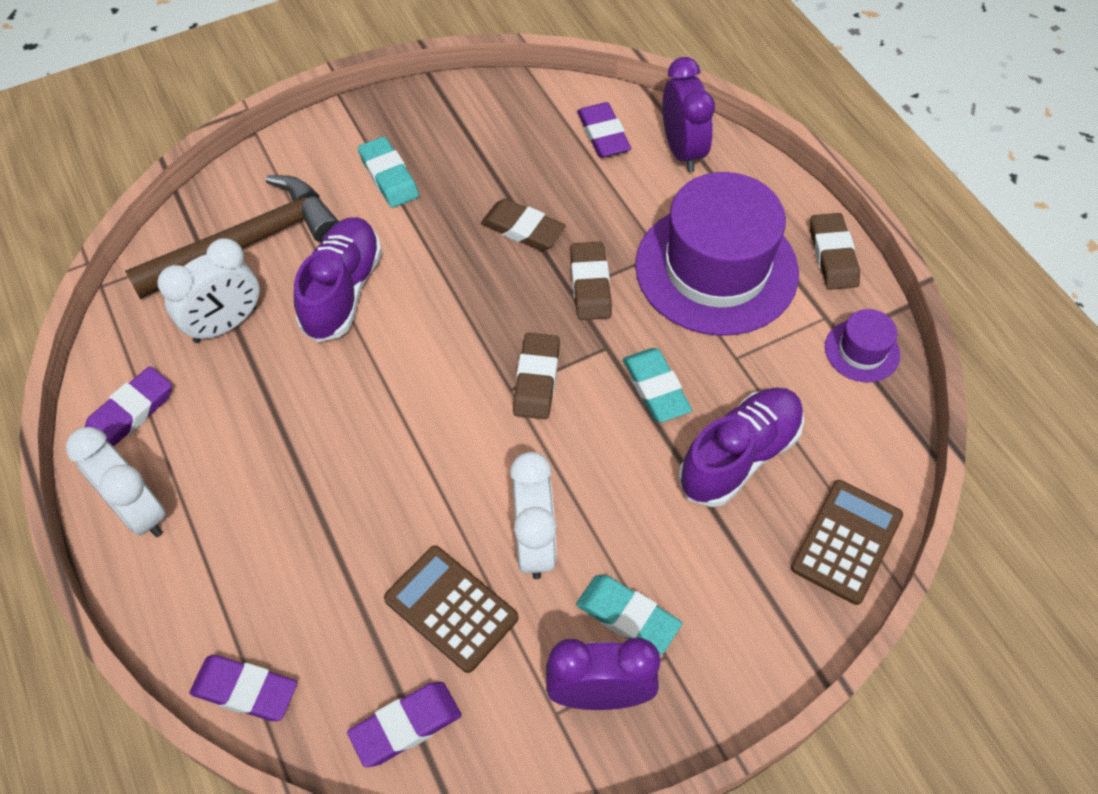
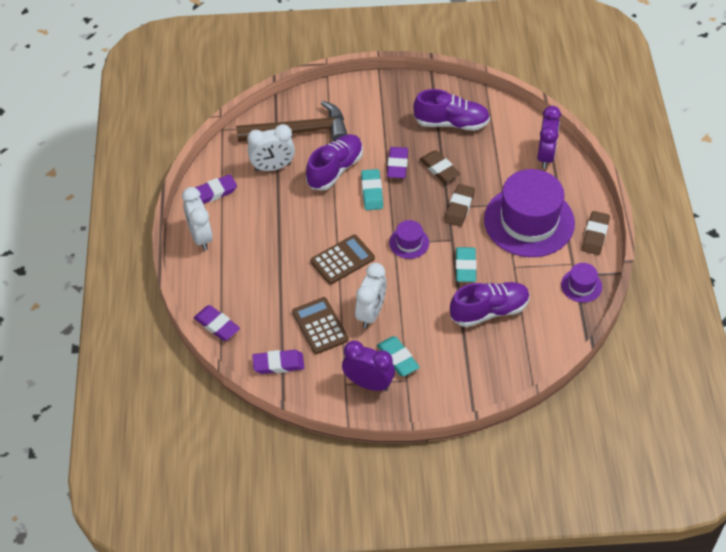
camera: 25 degrees right, 5 degrees down
turquoise eraser [358,136,419,208] -> turquoise eraser moved to [361,169,383,210]
brown eraser [513,333,560,419] -> purple hat [389,220,429,259]
purple eraser [577,102,631,158] -> purple eraser moved to [387,147,408,178]
brown calculator [791,480,903,605] -> brown calculator moved to [310,235,375,285]
none -> purple shoe [413,89,490,131]

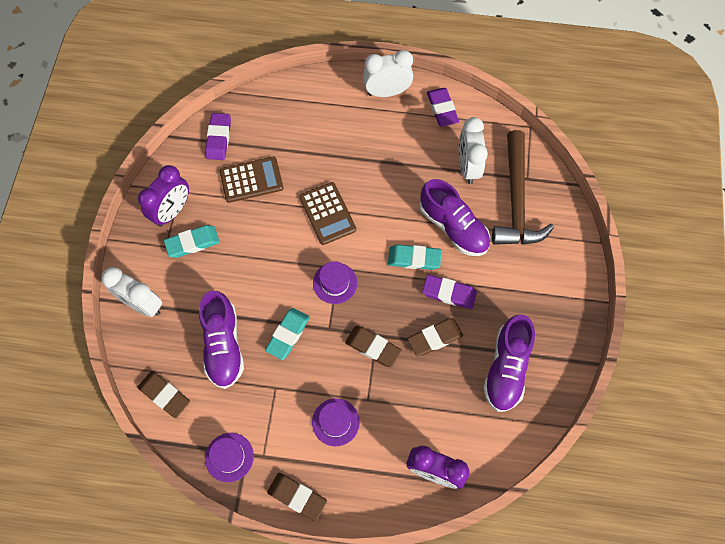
camera: 100 degrees right, 15 degrees up
purple eraser [194,305,240,341] -> none
white clock [355,263,387,328] -> white clock moved to [101,267,162,317]
turquoise eraser [456,247,477,282] -> turquoise eraser turned 75 degrees counterclockwise [265,308,310,360]
purple hat [484,169,575,257] -> purple hat [312,398,360,446], size x0.44
none -> brown eraser [138,371,190,418]

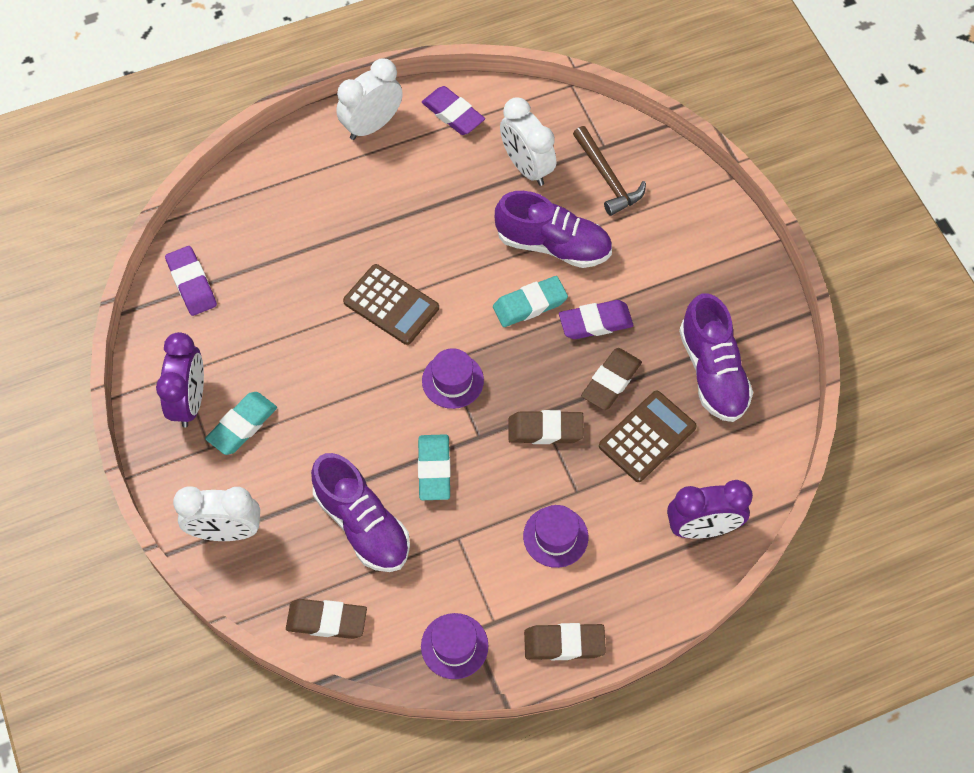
camera: 30 degrees left, 5 degrees down
brown calculator [220,157,284,203] -> brown calculator moved to [599,391,697,482]
brown hammer [492,130,554,245] -> brown hammer [573,126,646,216], size x0.61

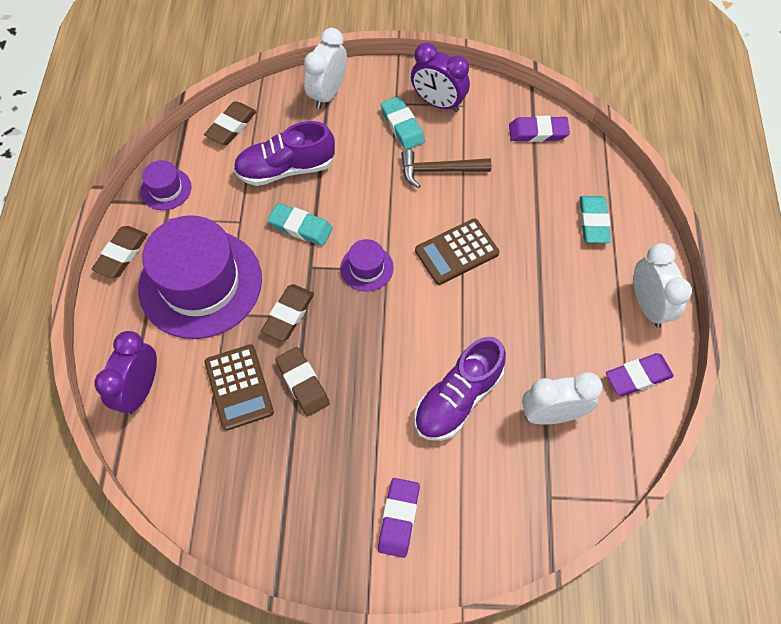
camera: 115 degrees right, 0 degrees up
turquoise eraser [493,276,568,327] -> turquoise eraser moved to [580,196,611,243]
purple hat [523,505,588,568] -> purple hat [138,215,262,339], size x2.29
purple eraser [559,300,633,339] -> purple eraser moved to [378,478,420,558]
brown hammer [573,126,646,216] -> brown hammer moved to [401,149,491,188]
purple shoe [679,293,753,422] -> none

